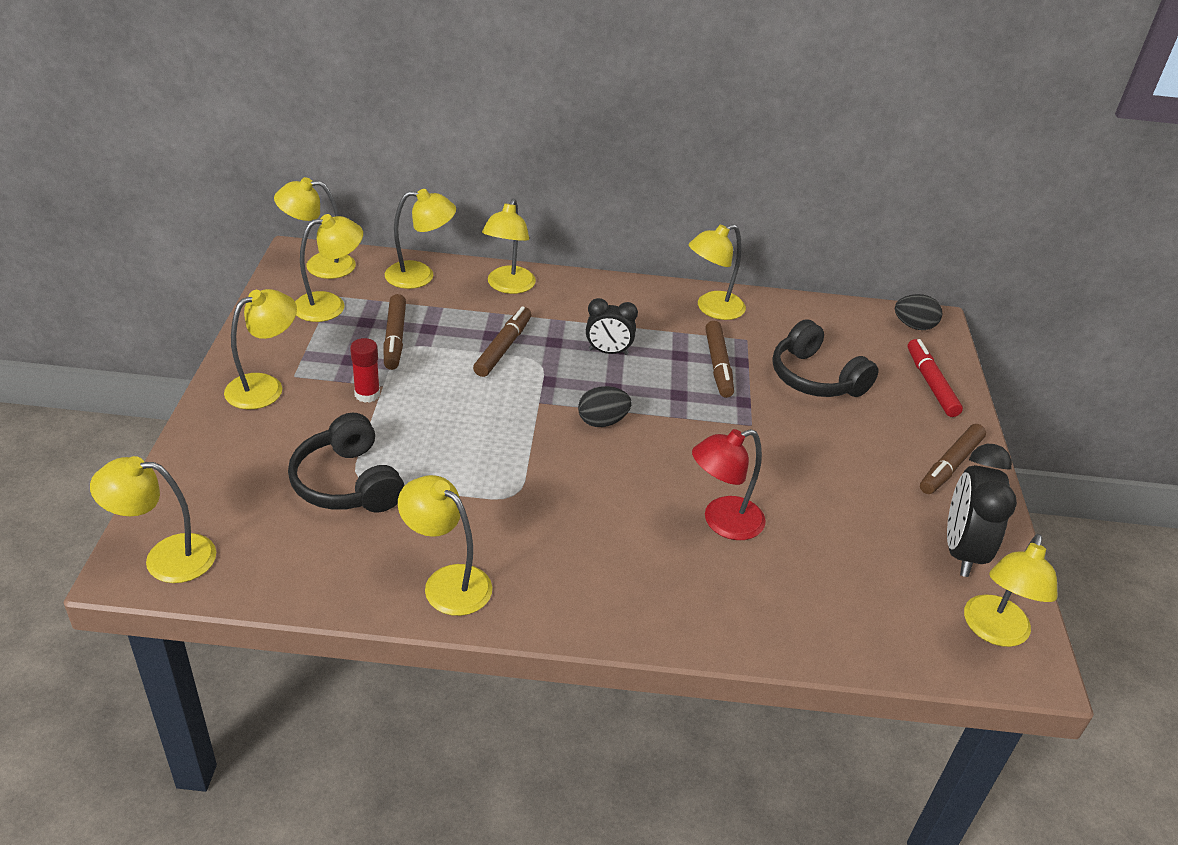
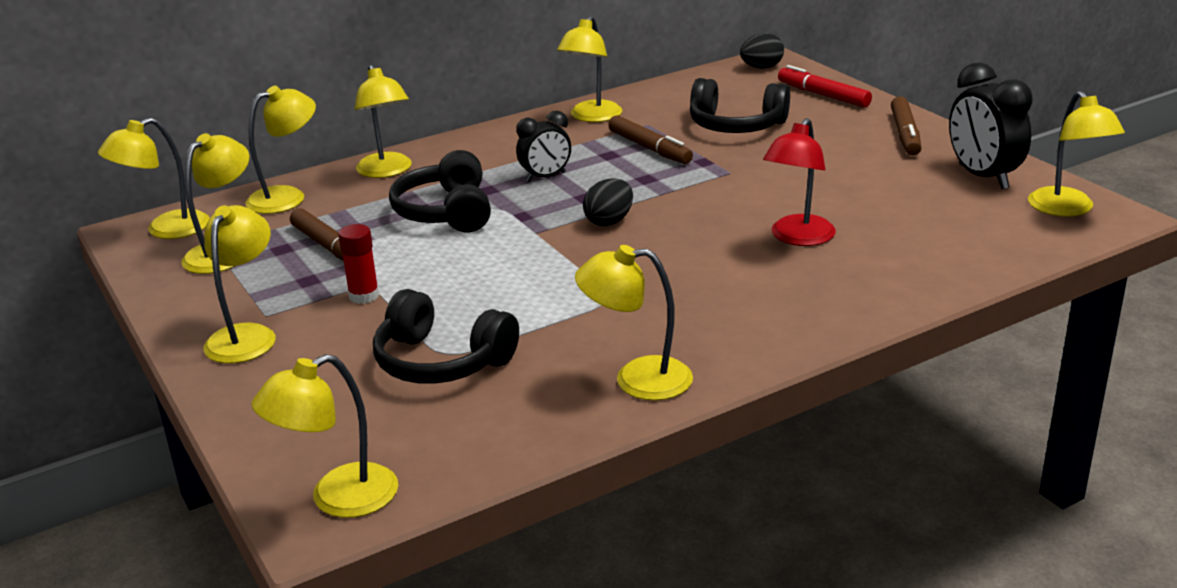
camera: 30 degrees left, 10 degrees down
brown marker [473,306,531,377] -> black headphones [389,150,491,232]

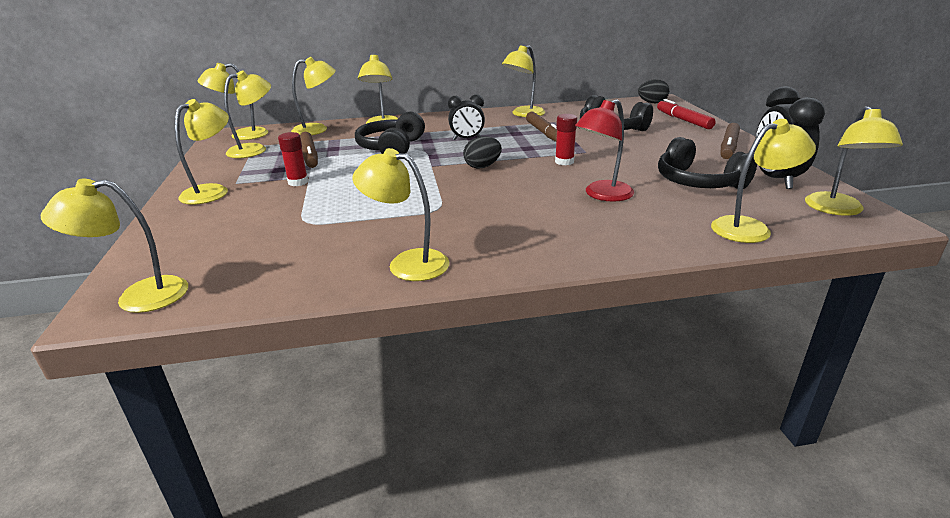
camera: 20 degrees right, 0 degrees up
black headphones [373,289,519,384] -> black headphones moved to [658,137,757,189]
none -> red glue stick [555,114,577,165]
none -> yellow lamp [711,119,816,243]

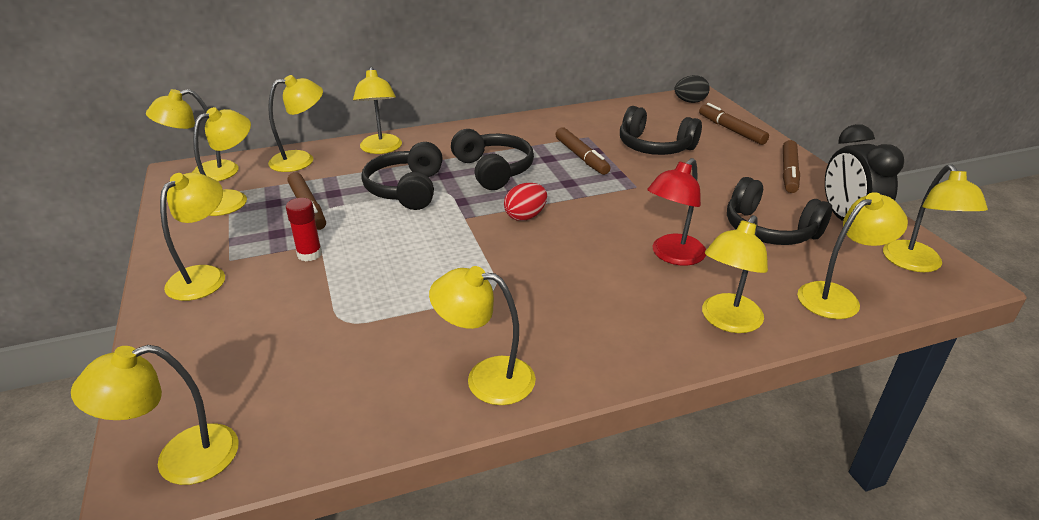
camera: 10 degrees left, 5 degrees up
black clock [448,94,485,140] -> black headphones [451,129,534,190]
black egg [463,136,502,169] -> red egg [504,183,547,221]
yellow lamp [502,45,545,117] -> yellow lamp moved to [702,215,768,333]
red glue stick [555,114,577,165] -> none
red marker [657,99,716,129] -> brown marker [699,103,769,145]

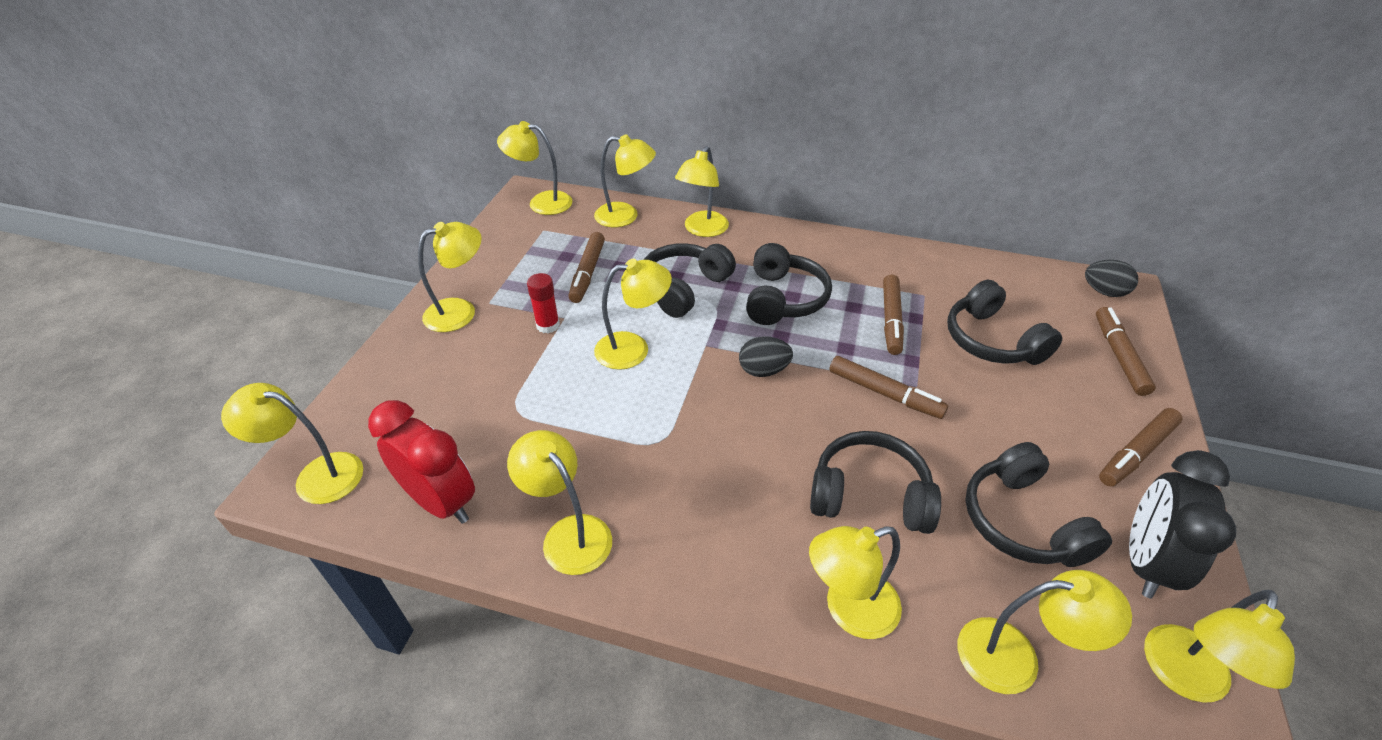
camera: 35 degrees right, 10 degrees up
yellow lamp [193,107,251,216] -> yellow lamp moved to [594,259,672,370]
red egg [504,183,547,221] -> black egg [739,336,793,377]
red lamp [647,158,706,266] -> black headphones [810,431,941,534]
none -> red clock [368,400,475,524]
none -> brown marker [829,356,948,419]

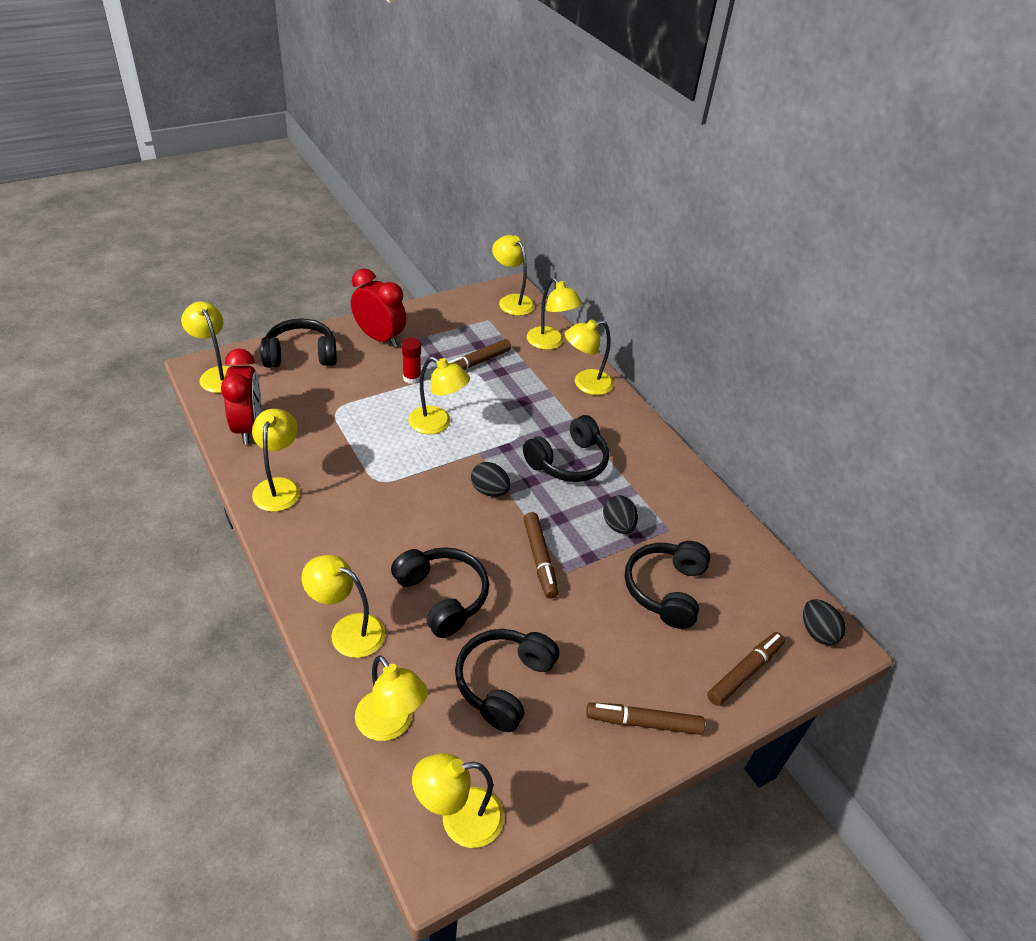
camera: 40 degrees right, 0 degrees up
yellow lamp [418,222,482,332] -> red clock [351,268,406,347]
black headphones [643,243,736,318] -> black headphones moved to [261,318,337,368]
brown marker [883,274,904,355] -> black egg [603,495,638,534]
black clock [1129,450,1236,599] -> none

